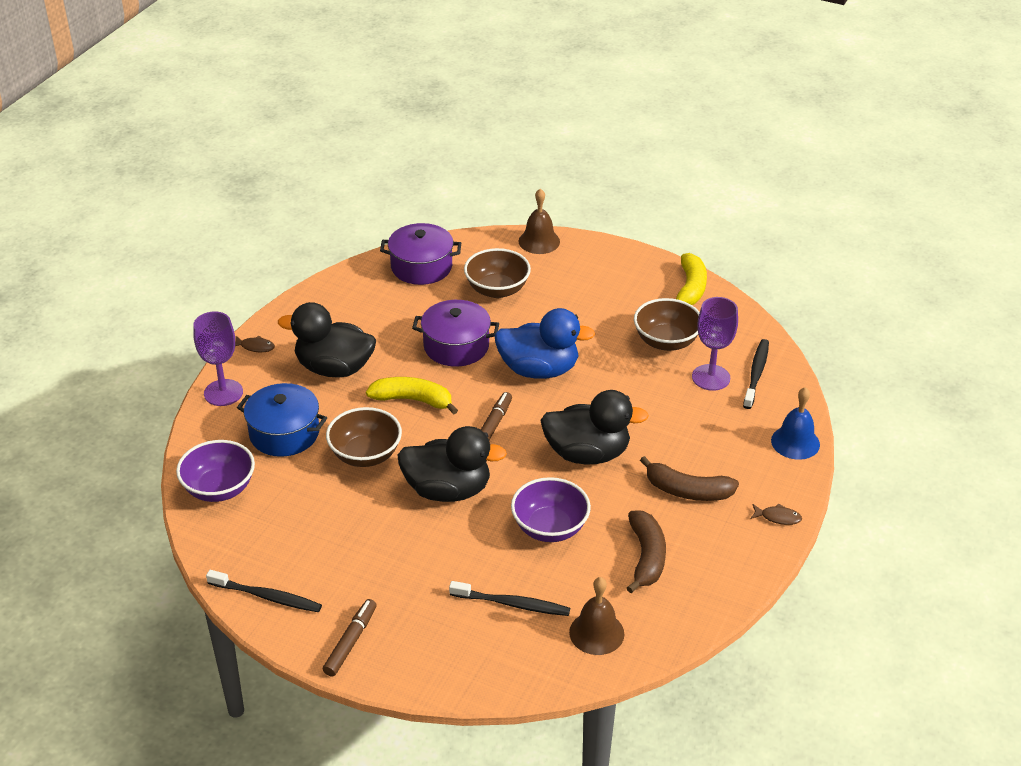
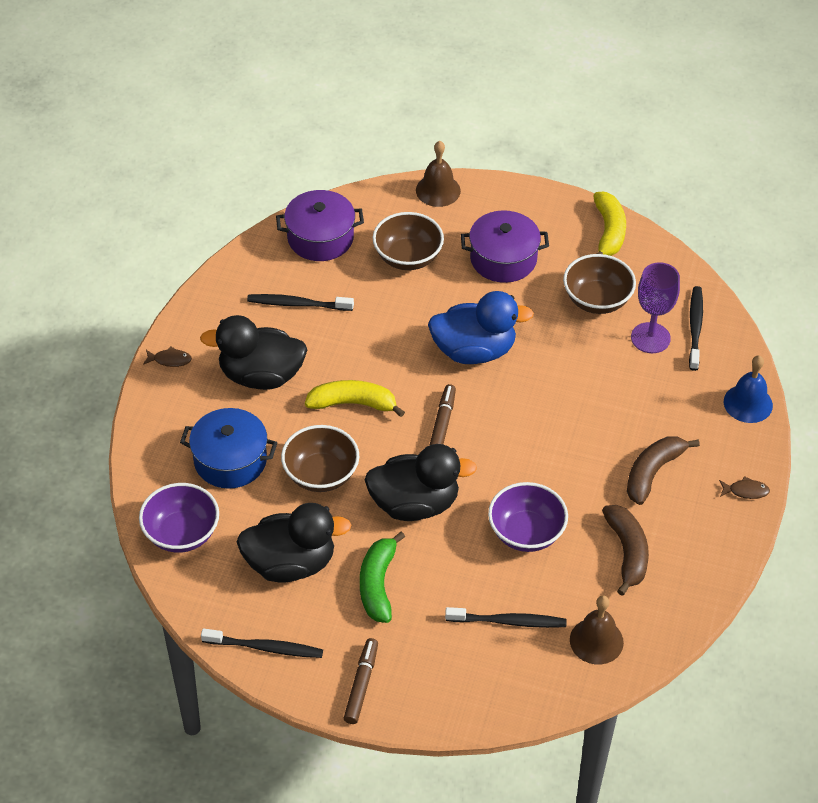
camera: 10 degrees left, 10 degrees up
purple goblet [193,311,243,406] -> none
purple pot [412,300,499,367] -> purple pot moved to [461,210,549,283]
black duck [540,390,649,465] -> black duck moved to [237,503,351,583]
brown banana [640,456,739,501] -> brown banana turned 120 degrees clockwise [627,436,700,505]
none -> black toothbrush [247,294,354,311]
none -> green banana [360,531,405,623]

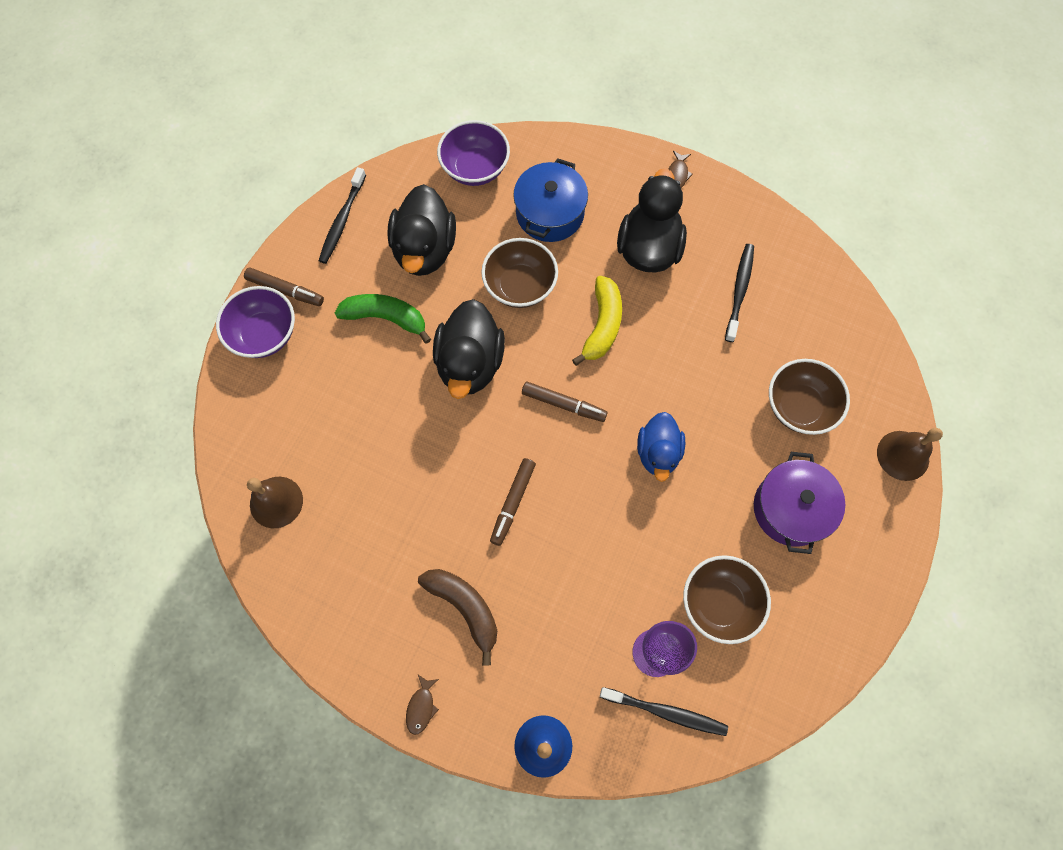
camera: 100 degrees right, 20 degrees up
purple pot [276,190,364,261] -> none
blue duck [428,291,534,364] -> blue duck [637,412,685,482], size x0.65
black toothbrush [445,607,567,628] -> none
purple bowl [488,482,568,552] -> purple bowl moved to [216,286,295,358]
yellow banana [593,192,626,256] -> none
brown banana [602,505,649,596] -> none
none -> brown marker [490,458,536,546]

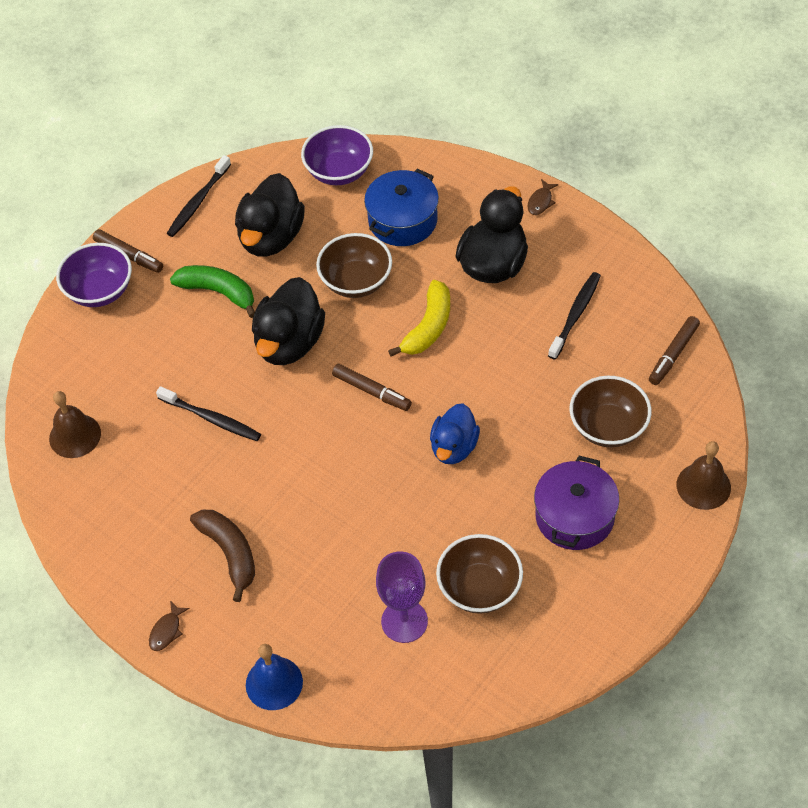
camera: 15 degrees right, 15 degrees down
brown marker [490,458,536,546] -> brown marker moved to [649,316,700,385]
black toothbrush [600,687,728,736] -> black toothbrush moved to [156,386,261,441]

